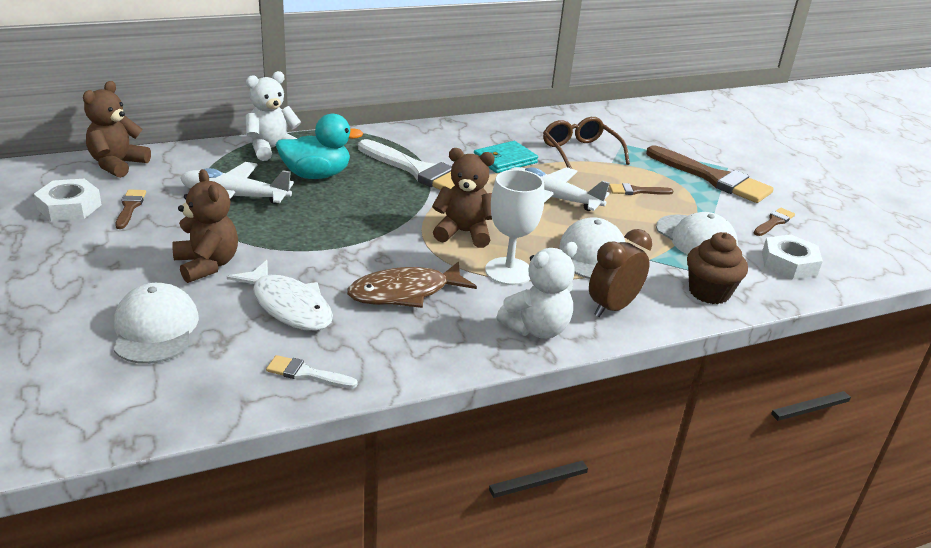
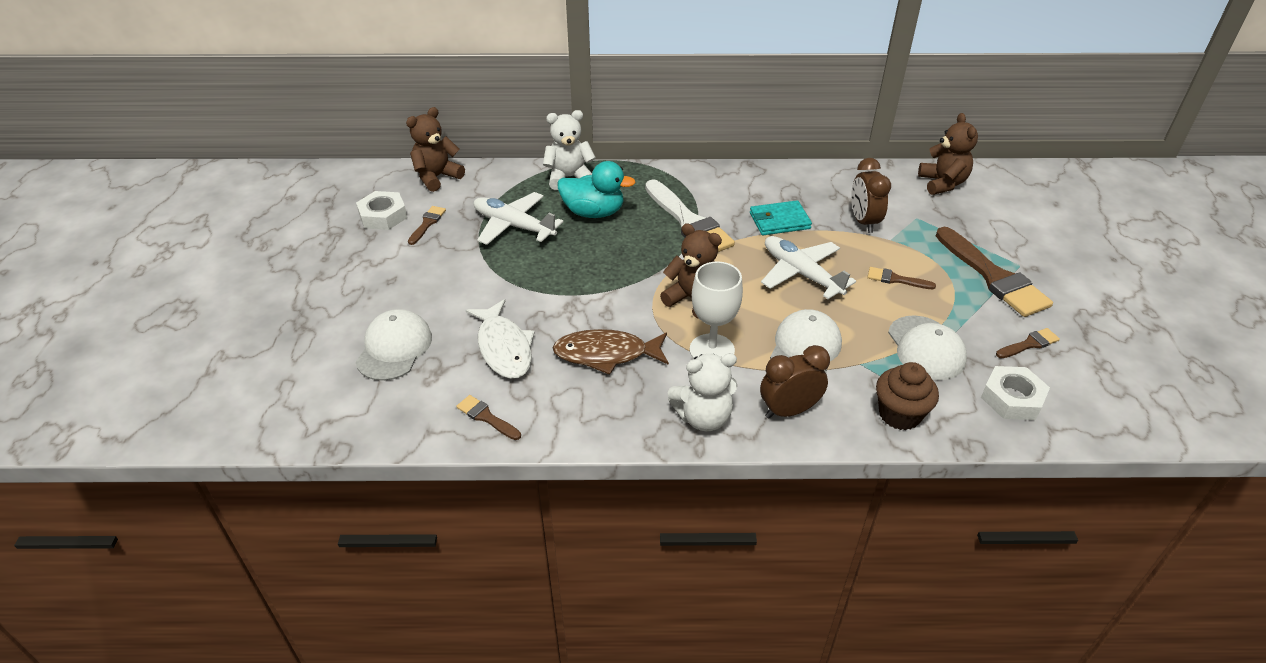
camera: 25 degrees right, 10 degrees up
brown teddy bear [172,169,238,283] -> brown teddy bear moved to [918,113,978,195]
white brush [266,355,358,388] -> brown brush [456,395,521,440]
brown glasses [543,117,630,169] -> brown clock [851,158,891,233]

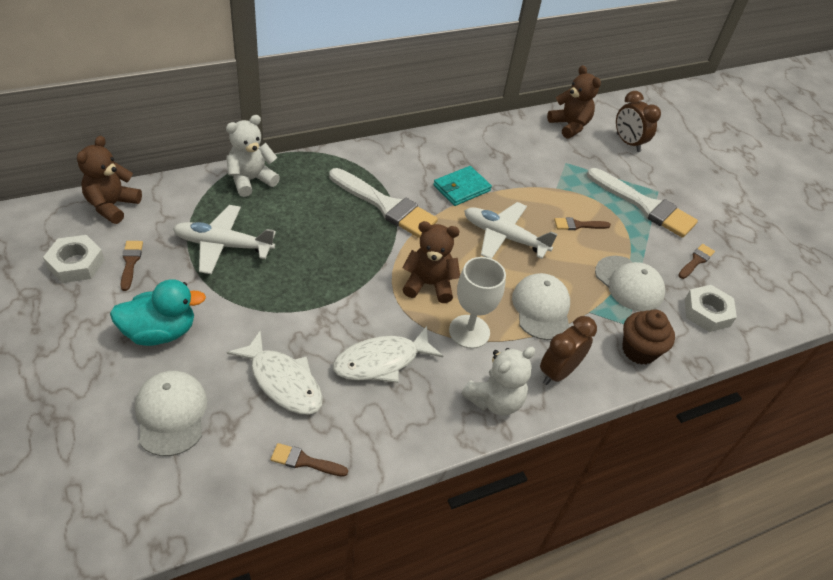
camera: 30 degrees left, 5 degrees up
brown fish [552,329,669,375] -> white fish [333,326,443,383]
turquoise duck [557,161,636,218] -> turquoise duck moved to [110,279,206,346]
brown clock [851,158,891,233] -> brown clock moved to [616,91,661,152]
brown brush [936,227,1053,317] -> white brush [587,168,698,238]

